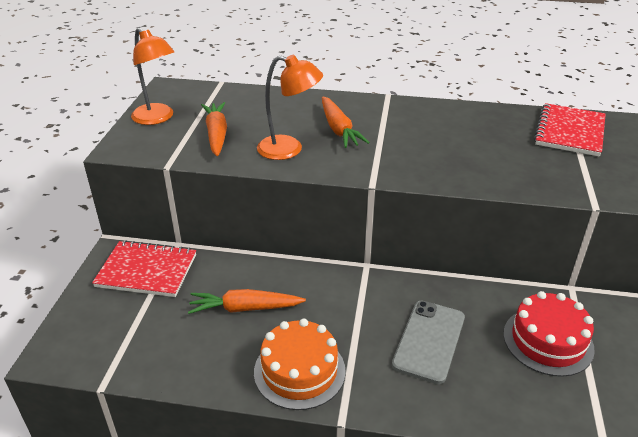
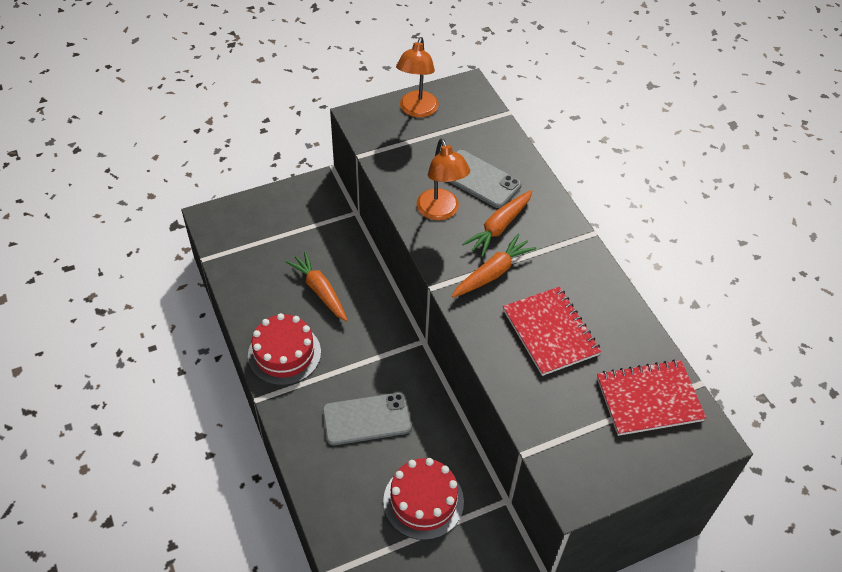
camera: 55 degrees right, 15 degrees up
red notebook [92,240,196,297] -> red notebook moved to [503,287,602,376]
orange carrot [201,102,227,156] -> orange carrot moved to [452,234,537,298]
orange cake [254,319,346,410] -> red cake [248,313,321,385]
none -> grey phone [449,150,522,208]

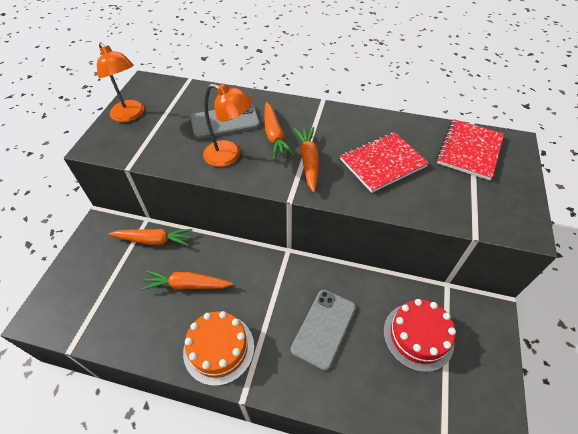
camera: 50 degrees left, 0 degrees up
red cake [248,313,321,385] -> orange cake [183,311,254,386]
red notebook [503,287,602,376] -> red notebook turned 45 degrees counterclockwise [340,132,429,193]
none -> orange carrot [109,229,193,246]

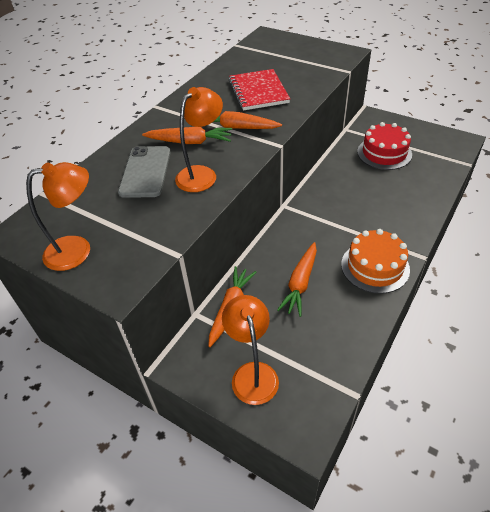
camera: 70 degrees left, 5 degrees down
grey phone [291,290,356,371] -> none
red notebook [437,119,504,180] -> none
none -> orange lamp [222,295,279,405]

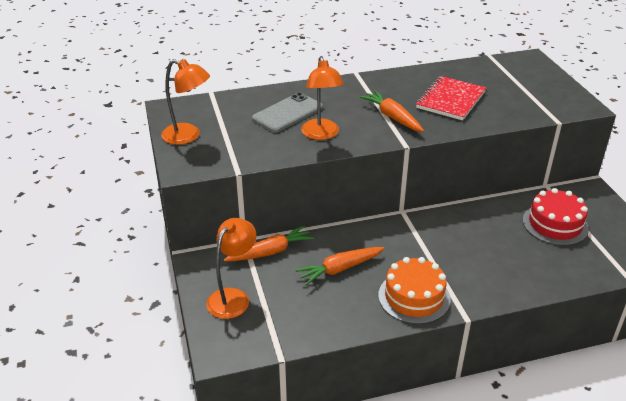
camera: 40 degrees right, 10 degrees down
orange carrot [142,127,232,144] -> none
orange lamp [175,87,223,192] -> orange lamp turned 90 degrees clockwise [301,56,344,140]

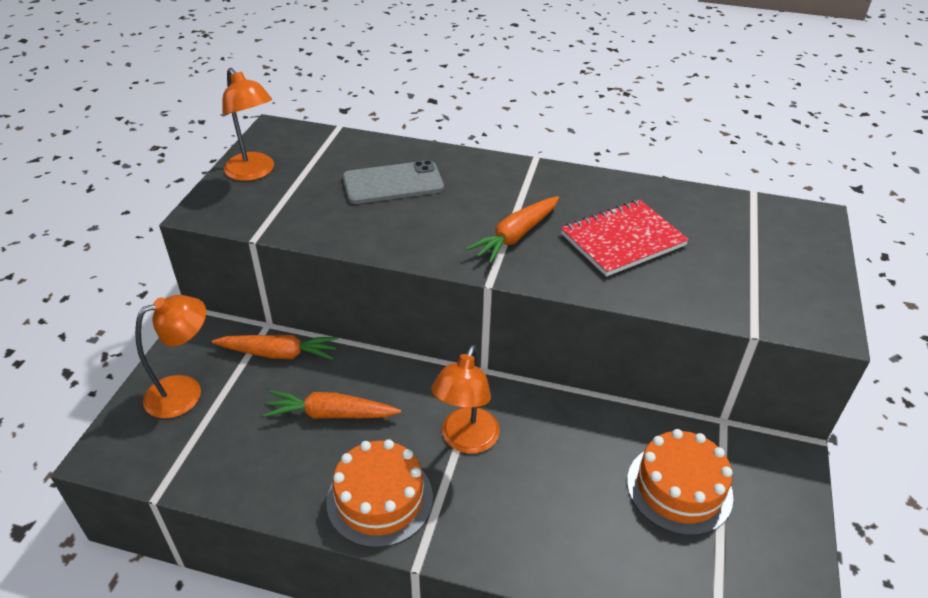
camera: 30 degrees right, 5 degrees up
orange lamp [301,56,344,140] -> orange lamp moved to [431,345,500,454]
orange carrot [360,91,424,132] -> orange carrot turned 135 degrees counterclockwise [465,196,559,264]
red cake [523,188,589,246] -> orange cake [627,429,733,535]

